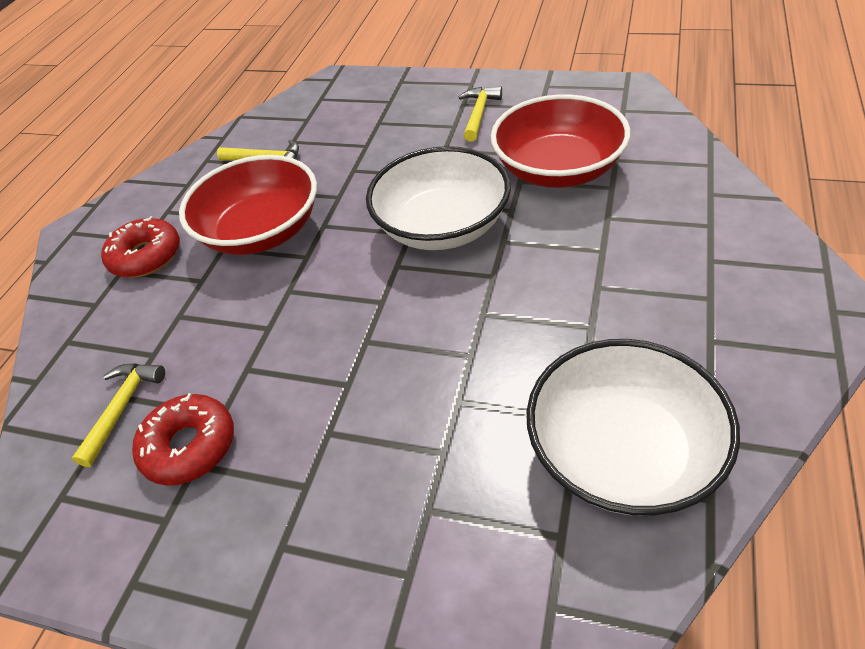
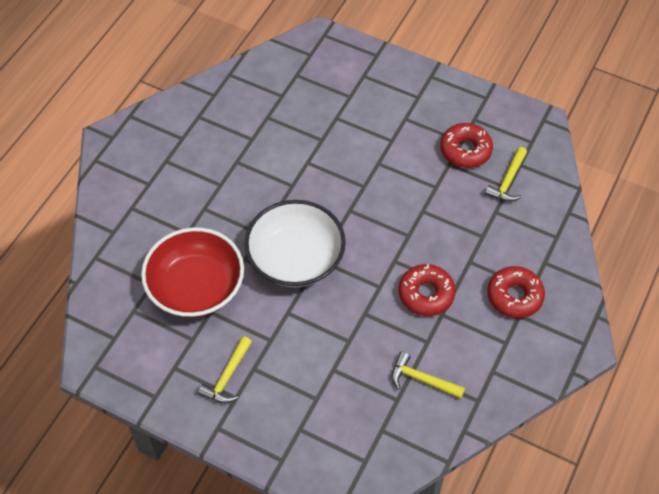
camera: 175 degrees left, 10 degrees up
red bowl [179,155,317,255] -> red donut [399,264,456,316]
white bowl [527,339,740,516] -> none

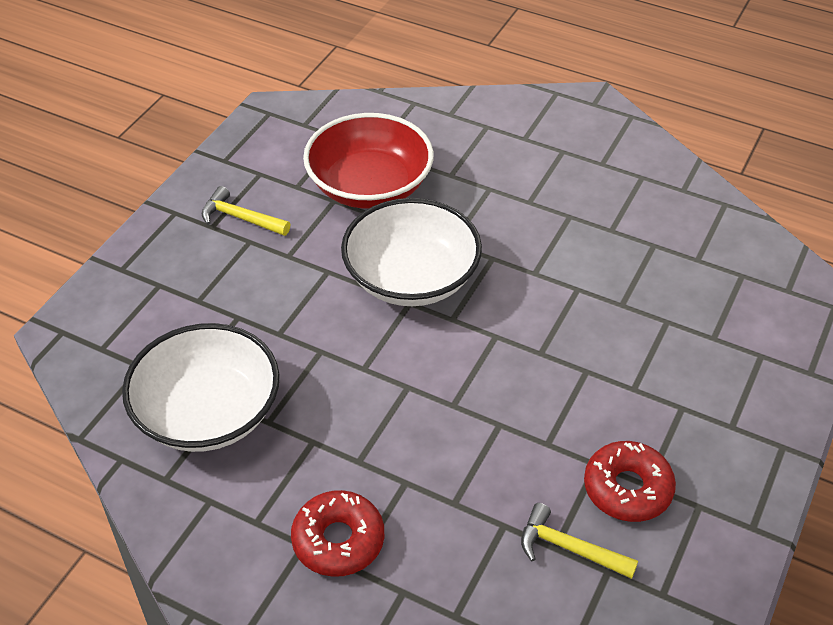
camera: 90 degrees right, 10 degrees down
yellow hammer [392,351,465,399] -> white bowl [122,323,280,452]
red donut [399,264,456,316] -> none

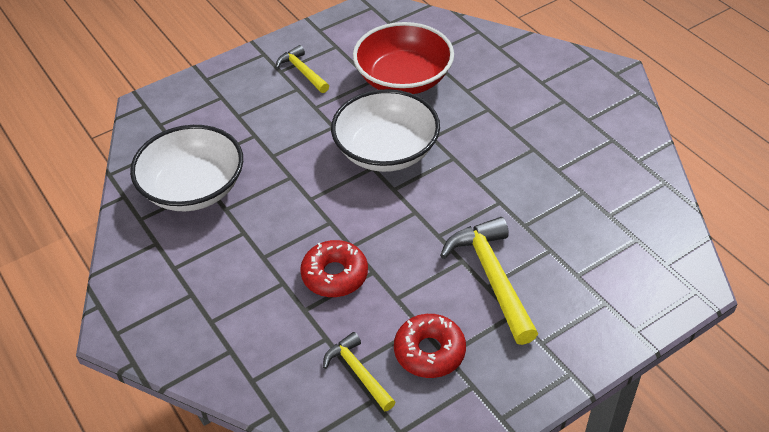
camera: 30 degrees right, 0 degrees up
red donut [291,490,384,577] -> red donut moved to [300,240,368,297]
none -> yellow hammer [440,217,538,345]

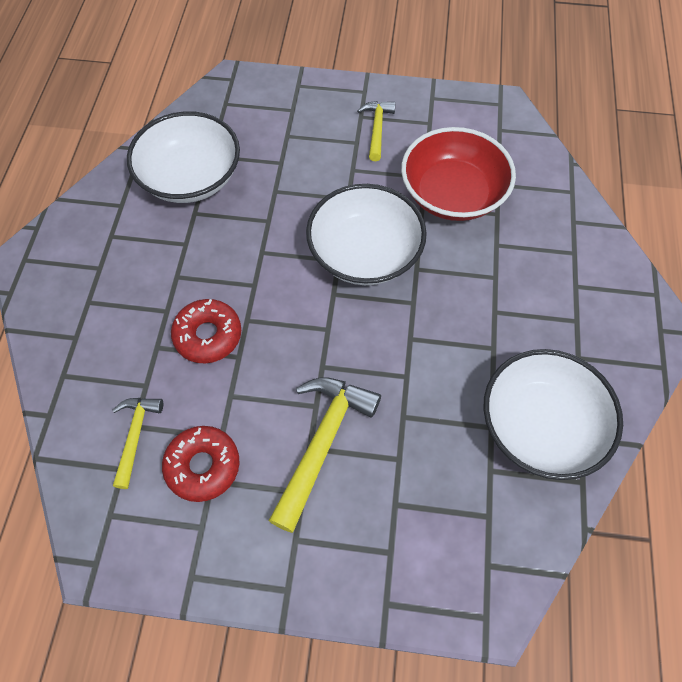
camera: 40 degrees right, 15 degrees up
none -> white bowl [483,349,623,480]

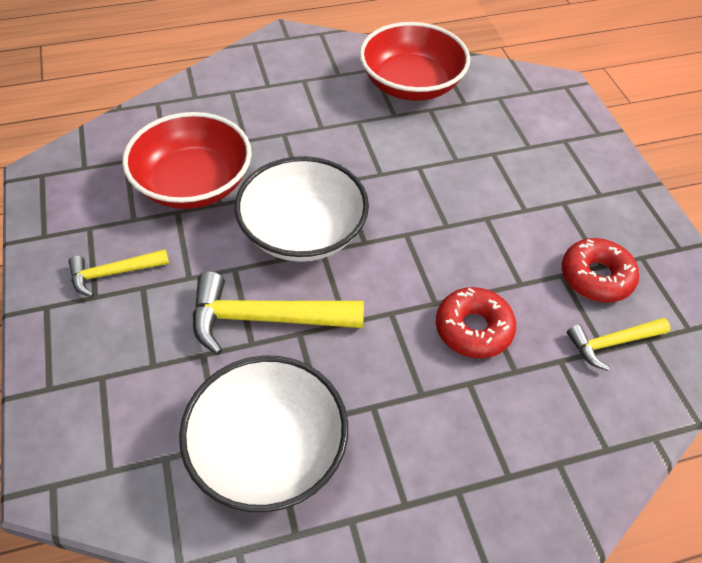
camera: 115 degrees left, 10 degrees down
yellow hammer [269,377,381,533] -> yellow hammer moved to [193,272,364,355]
white bowl [483,349,623,480] -> red bowl [360,22,470,101]

